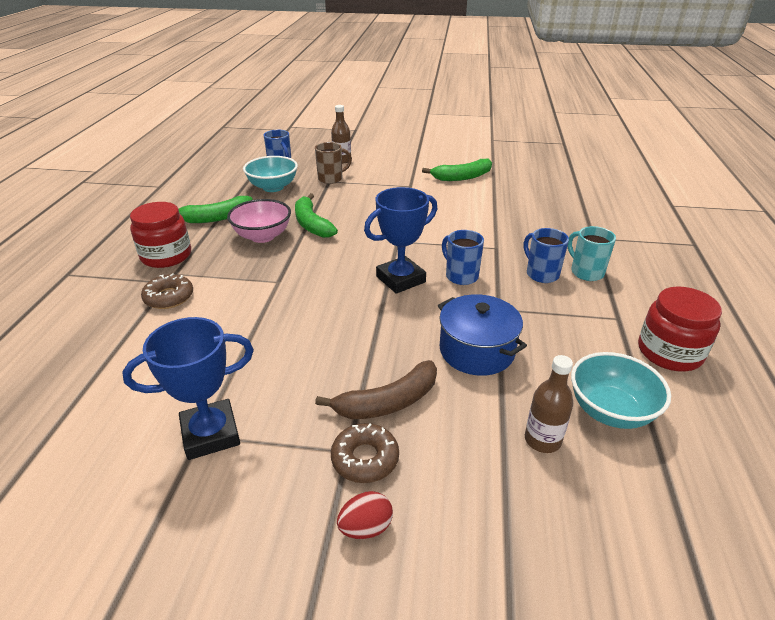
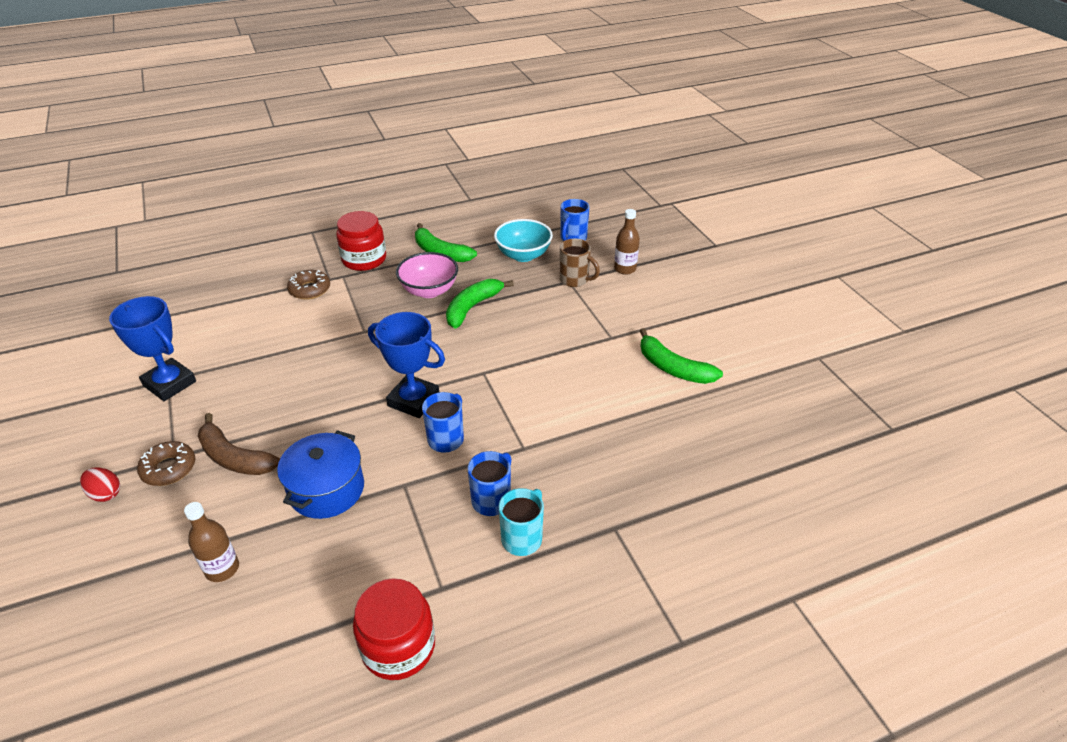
camera: 60 degrees right, 5 degrees up
turquoise bowl [571,352,671,429] -> none

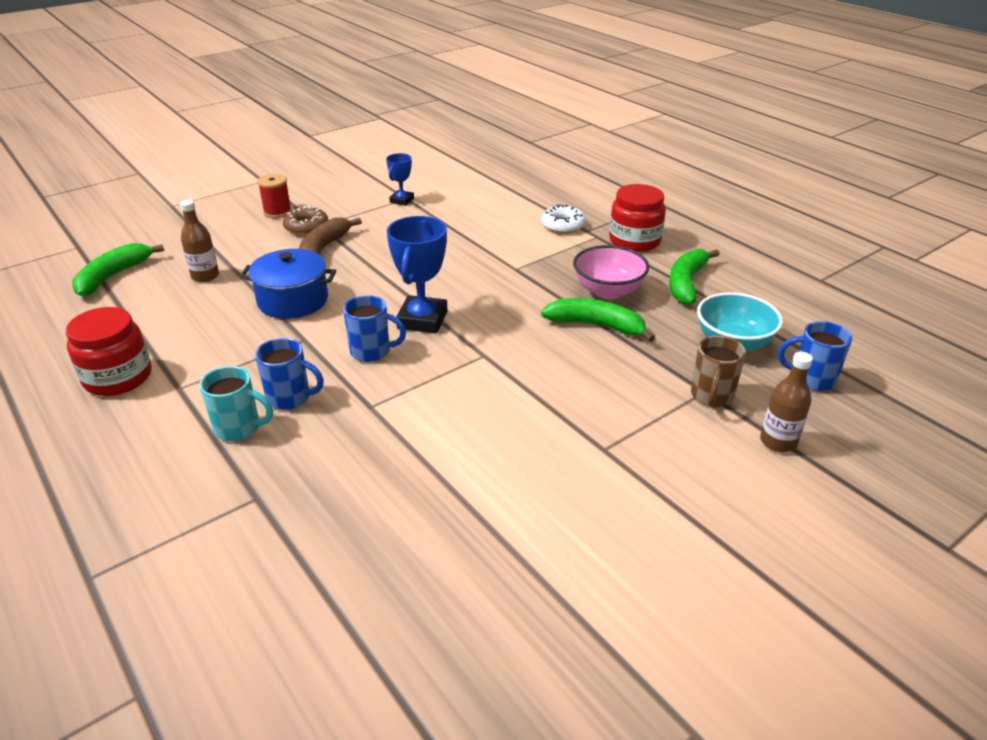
camera: 75 degrees right, 5 degrees down
red egg [80,467,120,502] -> red spool [257,174,292,218]
blue trophy [109,296,196,401] -> blue trophy [386,153,414,206], size x0.56
brown donut [287,270,330,300] -> white donut [541,205,586,234]
green banana [640,328,723,384] -> green banana moved to [72,243,164,297]

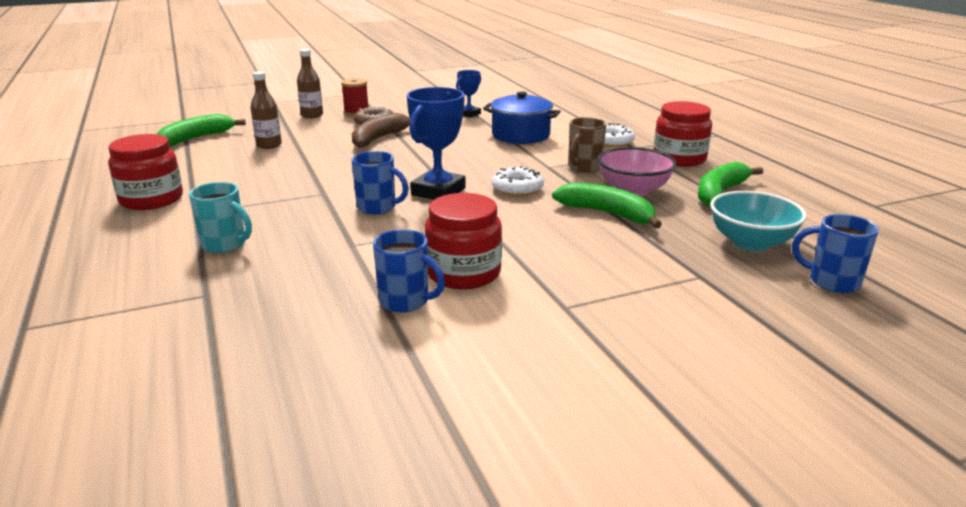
camera: 15 degrees right, 10 degrees down
blue pot [240,249,336,319] -> blue pot moved to [483,91,561,144]
blue mug [255,338,324,410] -> blue mug moved to [373,229,445,313]
brown mug [691,336,746,407] -> brown mug moved to [568,117,606,172]
brown bottle [760,352,813,452] -> brown bottle moved to [297,49,323,118]
none -> red jar [425,193,502,290]
none -> white donut [492,166,544,196]

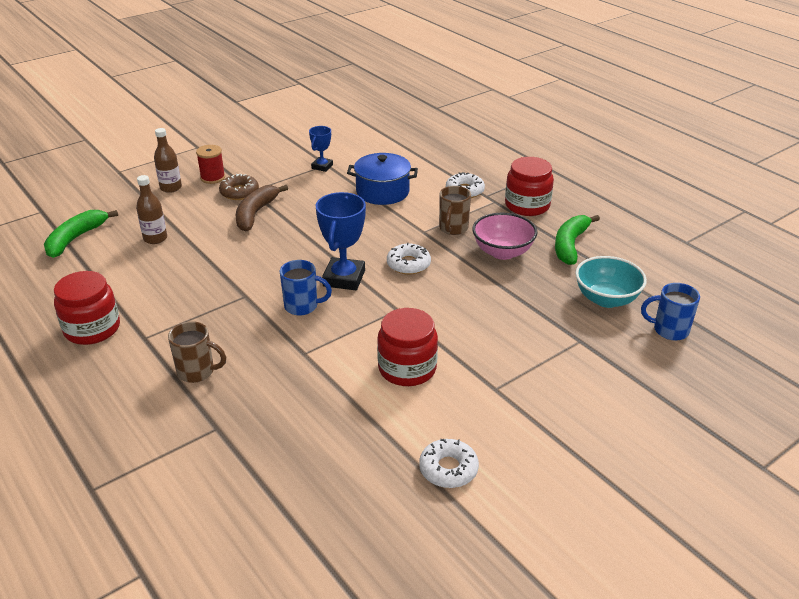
camera: 15 degrees left, 10 degrees up
turquoise mug [189,182,252,253] -> brown mug [168,321,226,383]
blue mug [373,229,445,313] -> none
green banana [552,182,662,228] -> none
none -> white donut [419,439,479,488]

